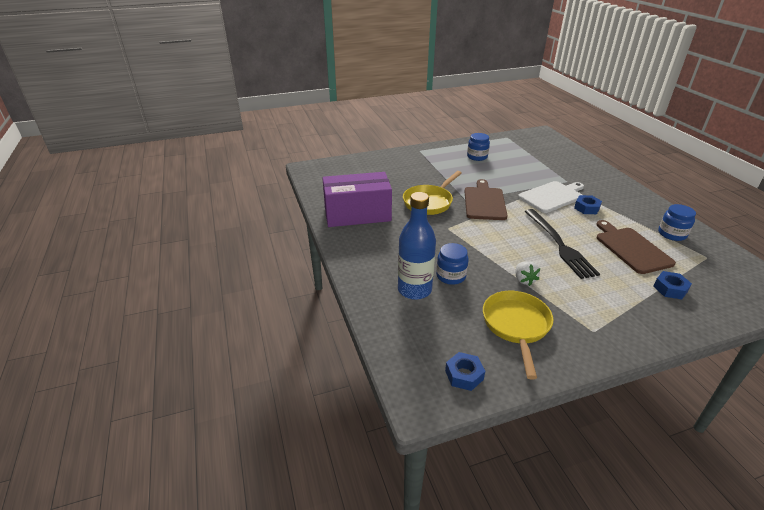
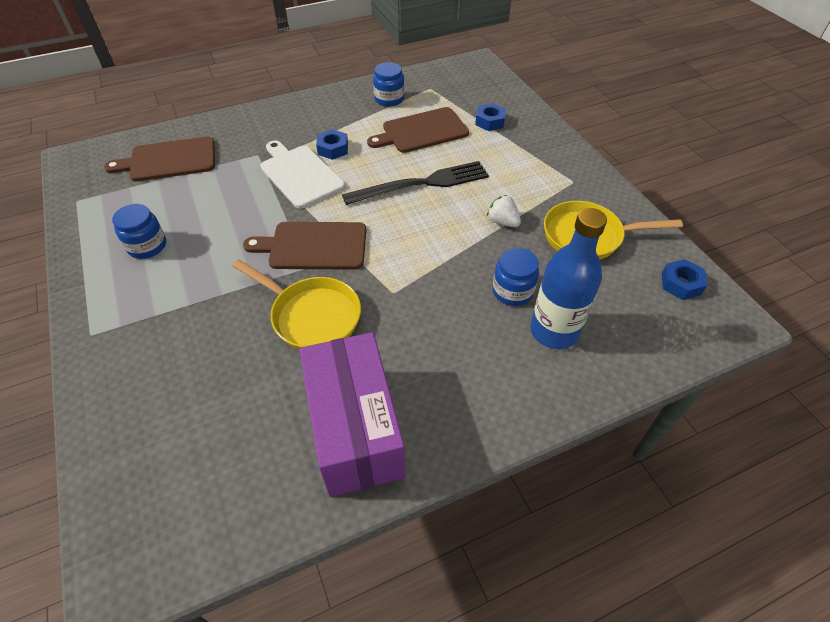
camera: 95 degrees left, 15 degrees up
white strawberry [516,261,540,286] -> white strawberry turned 120 degrees counterclockwise [487,195,521,227]
none -> brown cutting board [104,136,215,182]

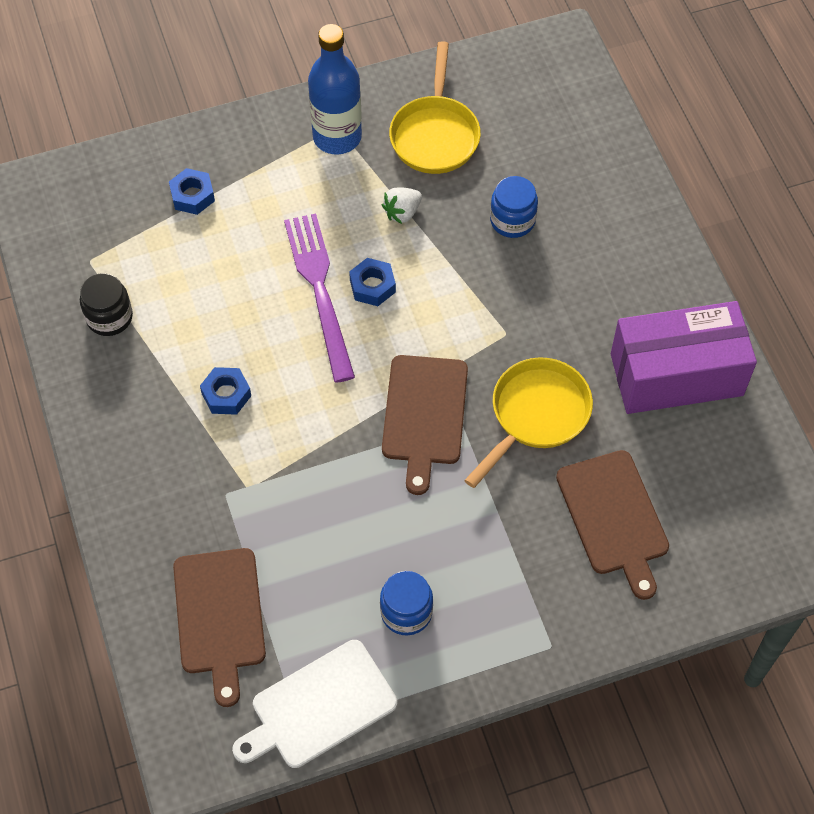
camera: 85 degrees left, 10 degrees up
white cutting board [260,141,345,209] -> white cutting board moved to [232,640,397,768]
black fork [342,161,489,205] -> purple fork [284,214,355,383]
brown cutting board [367,107,469,153] -> brown cutting board moved to [556,450,669,600]
blue jar [373,62,404,107] -> black jar [80,273,133,336]
blue bottle [530,208,607,349] -> blue bottle moved to [308,24,362,155]
blue nut [662,259,707,300] -> blue nut moved to [349,258,396,306]

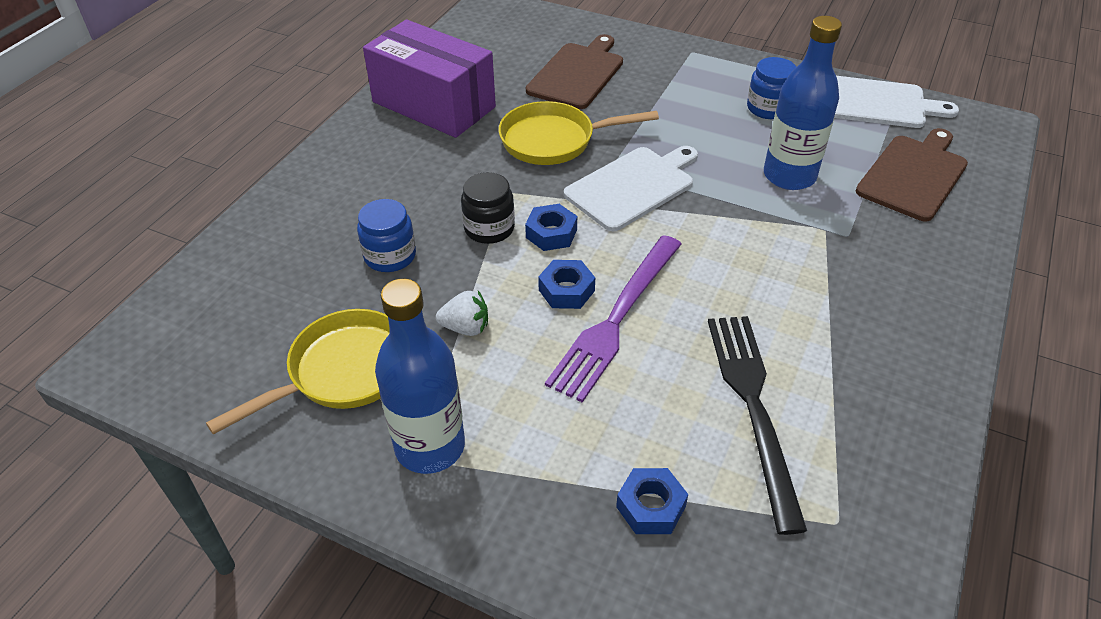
camera: 135 degrees left, 15 degrees down
black jar [80,273,133,336] -> black jar moved to [461,172,515,244]
blue nut [200,367,251,415] -> blue nut moved to [525,204,577,251]
brown cutting board [382,355,468,495] -> white cutting board [564,146,698,231]
none -> black fork [708,316,807,535]
none -> blue bottle [764,16,842,190]

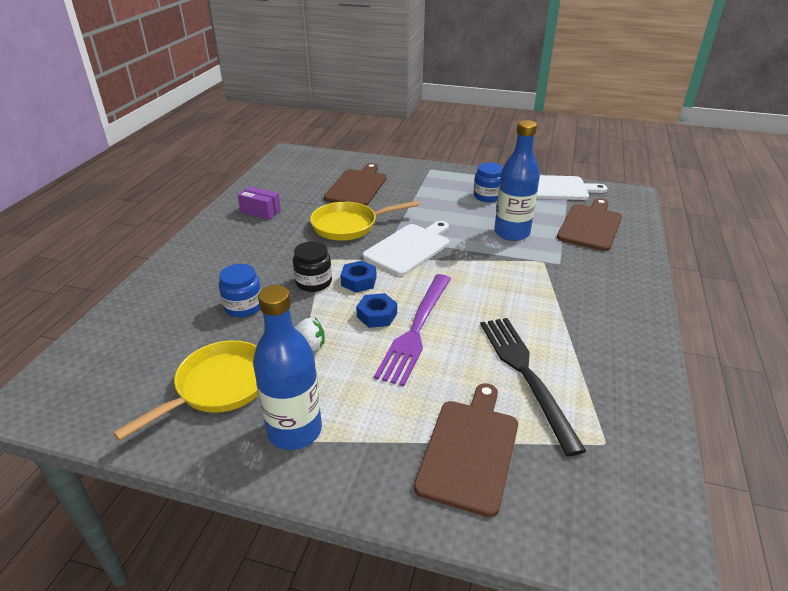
camera: 10 degrees left, 10 degrees down
purple box [363,20,496,138] -> purple box [238,186,281,220], size x0.46
blue nut [616,468,688,534] -> brown cutting board [414,383,518,517]

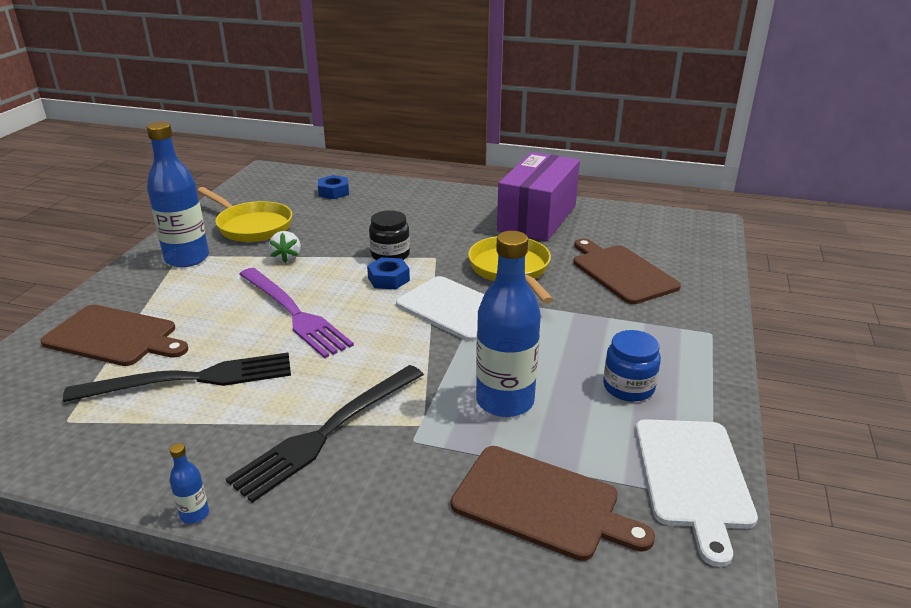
camera: 90 degrees right, 5 degrees down
blue jar [219,264,261,317] -> none
purple box [238,186,281,220] -> purple box [497,152,580,241], size x2.19
brown cutting board [324,163,386,206] -> brown cutting board turned 135 degrees counterclockwise [573,238,681,304]
blue nut [356,293,397,328] -> blue nut moved to [318,175,349,199]
purple fork [374,274,451,386] -> purple fork turned 150 degrees counterclockwise [239,268,354,358]
none -> blue bottle [169,443,209,524]
none -> black fork [226,365,424,503]

